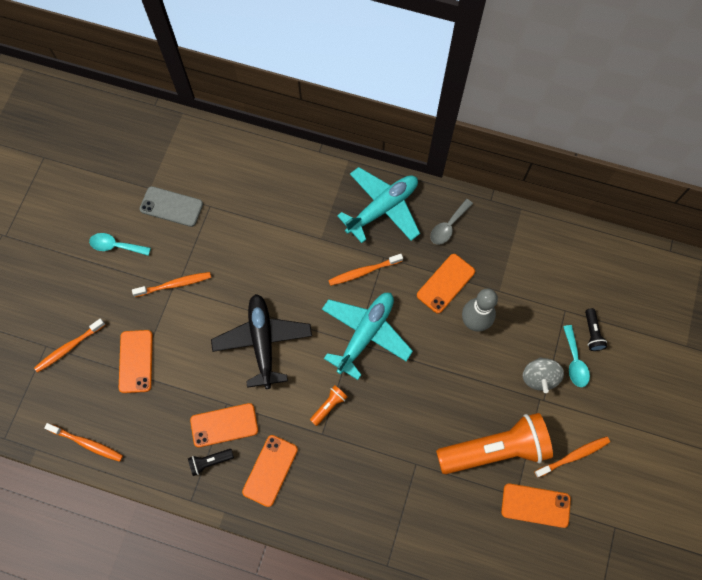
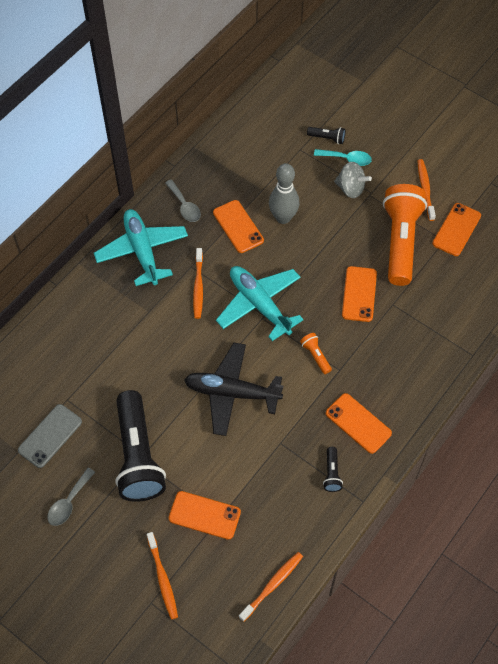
camera: 70 degrees left, 10 degrees down
turquoise spoon [89,233,151,256] -> grey spoon [47,468,95,526]
orange toothbrush [132,272,211,297] -> black flashlight [115,390,166,502]
orange phone [190,403,258,448] -> orange phone moved to [342,266,377,322]

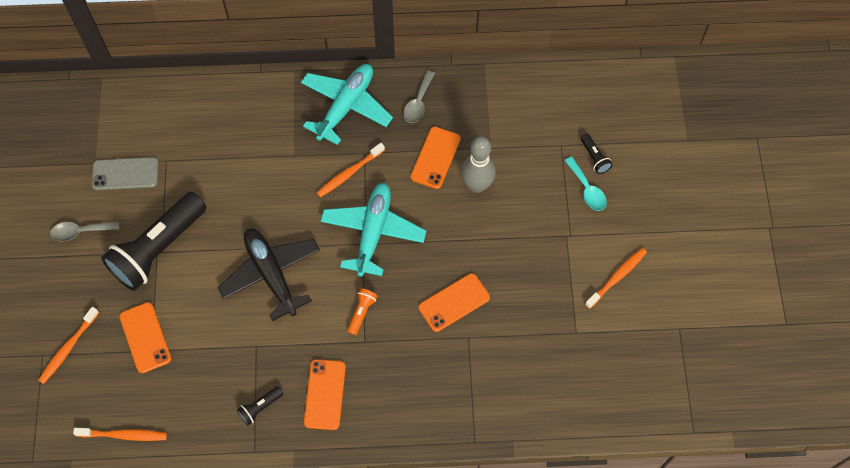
camera: 50 degrees right, 5 degrees up
grey spinning top [334,162,372,198] -> none
orange flashlight [383,184,427,286] -> none
orange phone [432,203,481,256] -> none

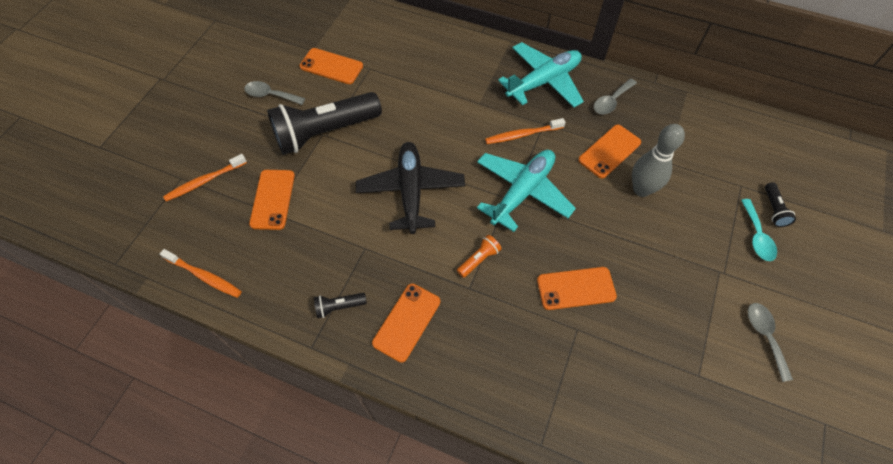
camera: 25 degrees right, 5 degrees down
grey phone [92,157,158,190] -> orange phone [300,48,363,84]
orange toothbrush [585,248,647,309] -> grey spoon [748,303,793,382]

